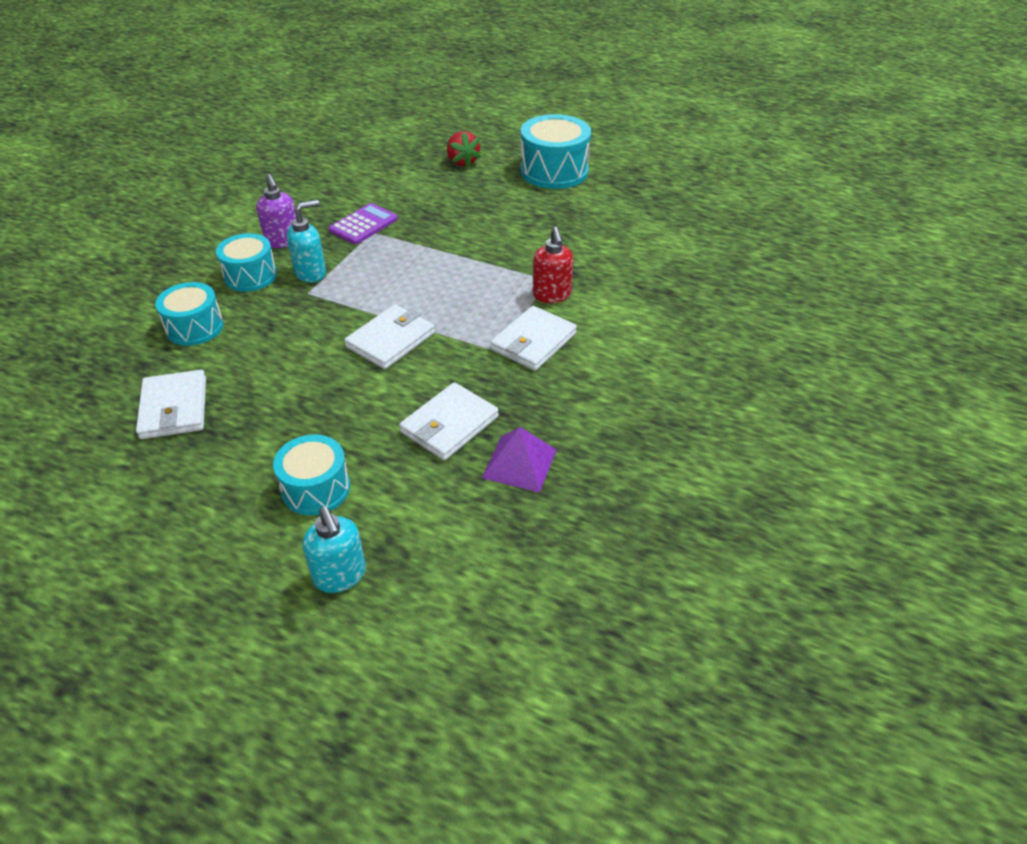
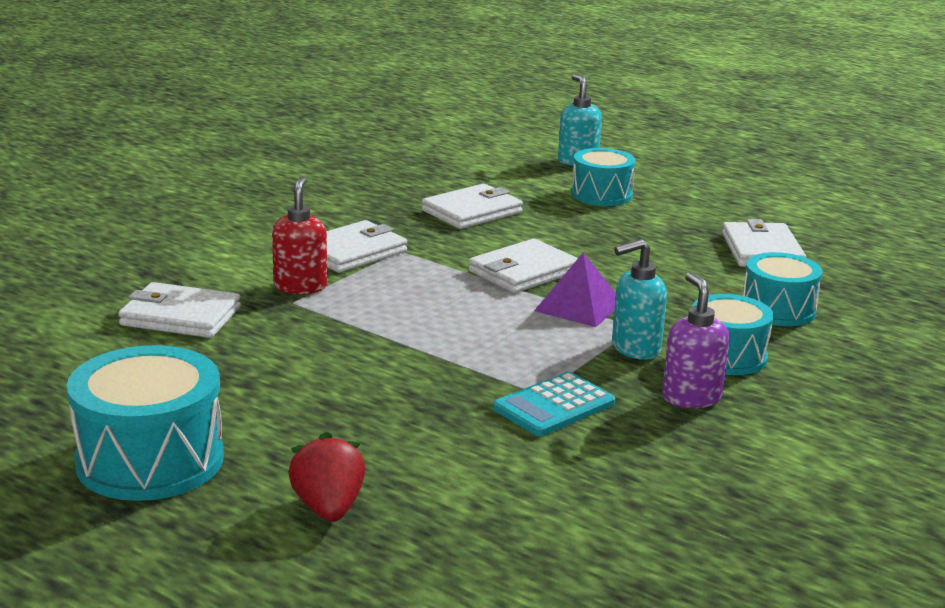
camera: 170 degrees left, 20 degrees down
purple calculator [329,203,398,245] -> turquoise calculator [493,372,615,436]
purple pyramid [482,427,557,493] -> purple pyramid moved to [534,253,616,327]
none -> white wallet [118,282,241,338]

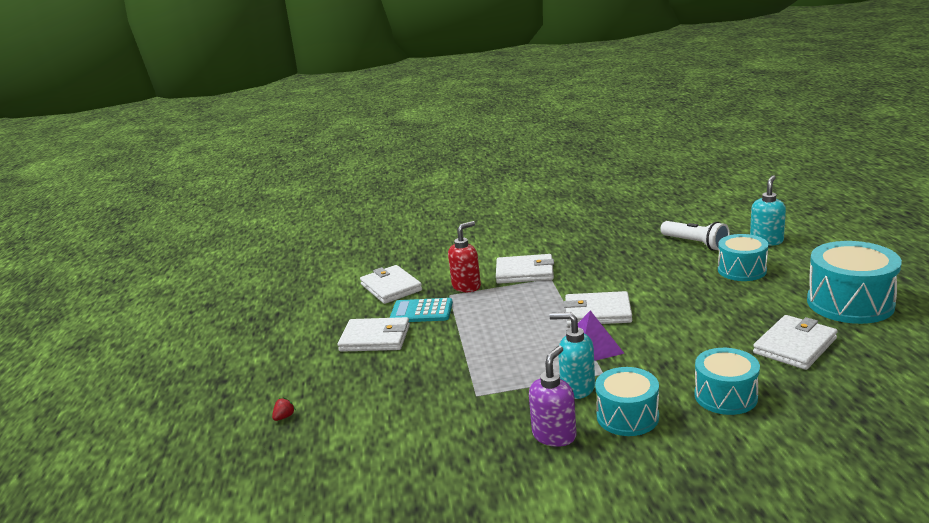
camera: 50 degrees right, 0 degrees up
turquoise drum [67,345,224,501] -> turquoise drum moved to [807,241,902,324]
red strawberry [288,432,366,522] -> red strawberry [272,397,296,421], size x0.47
white wallet [422,184,523,229] -> white wallet moved to [338,317,410,352]
turquoise calculator [493,372,615,436] -> turquoise calculator moved to [390,298,453,322]
none -> white flashlight [660,221,730,251]

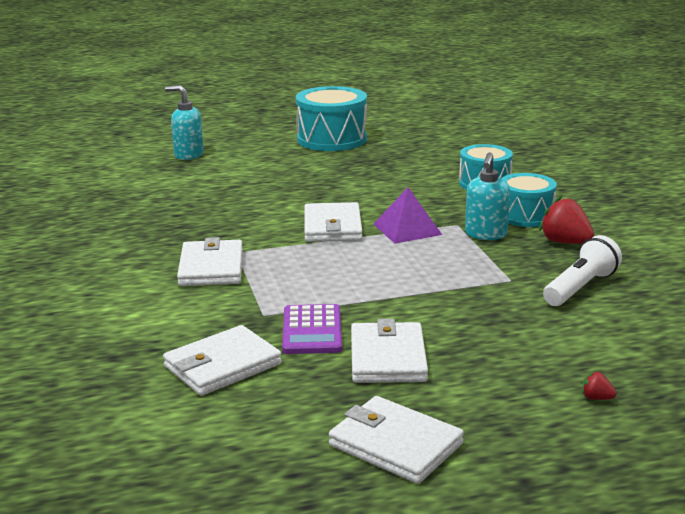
camera: 100 degrees left, 0 degrees up
turquoise calculator [390,298,453,322] -> purple calculator [282,304,342,354]
red soap dispenser [448,221,481,292] -> none
purple soap dispenser [529,346,576,447] -> red strawberry [539,196,594,244]
white flashlight [660,221,730,251] -> white flashlight moved to [543,235,622,306]
turquoise drum [718,234,769,281] -> none
white wallet [753,315,838,370] -> white wallet moved to [329,396,464,484]

